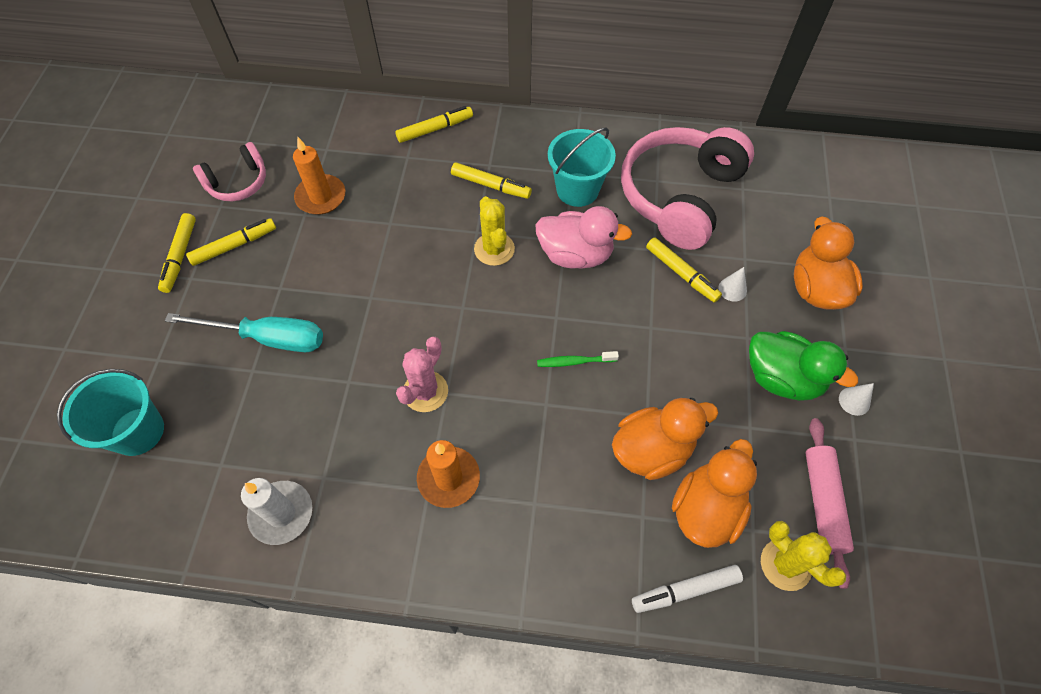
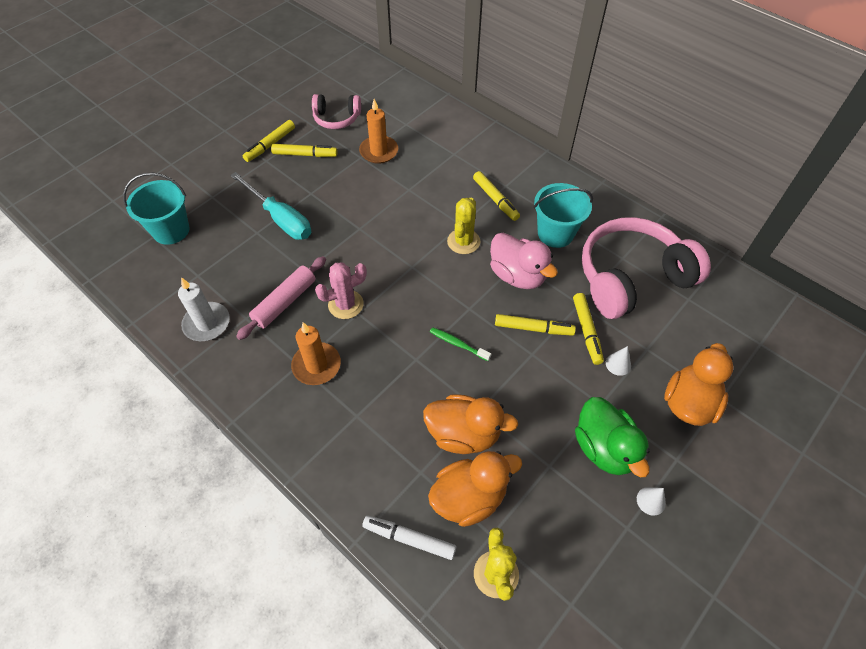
camera: 35 degrees right, 5 degrees down
yellow marker [395,106,473,143] -> yellow marker moved to [495,314,576,336]
pink rolling pin [805,418,854,589] -> pink rolling pin moved to [236,256,326,340]

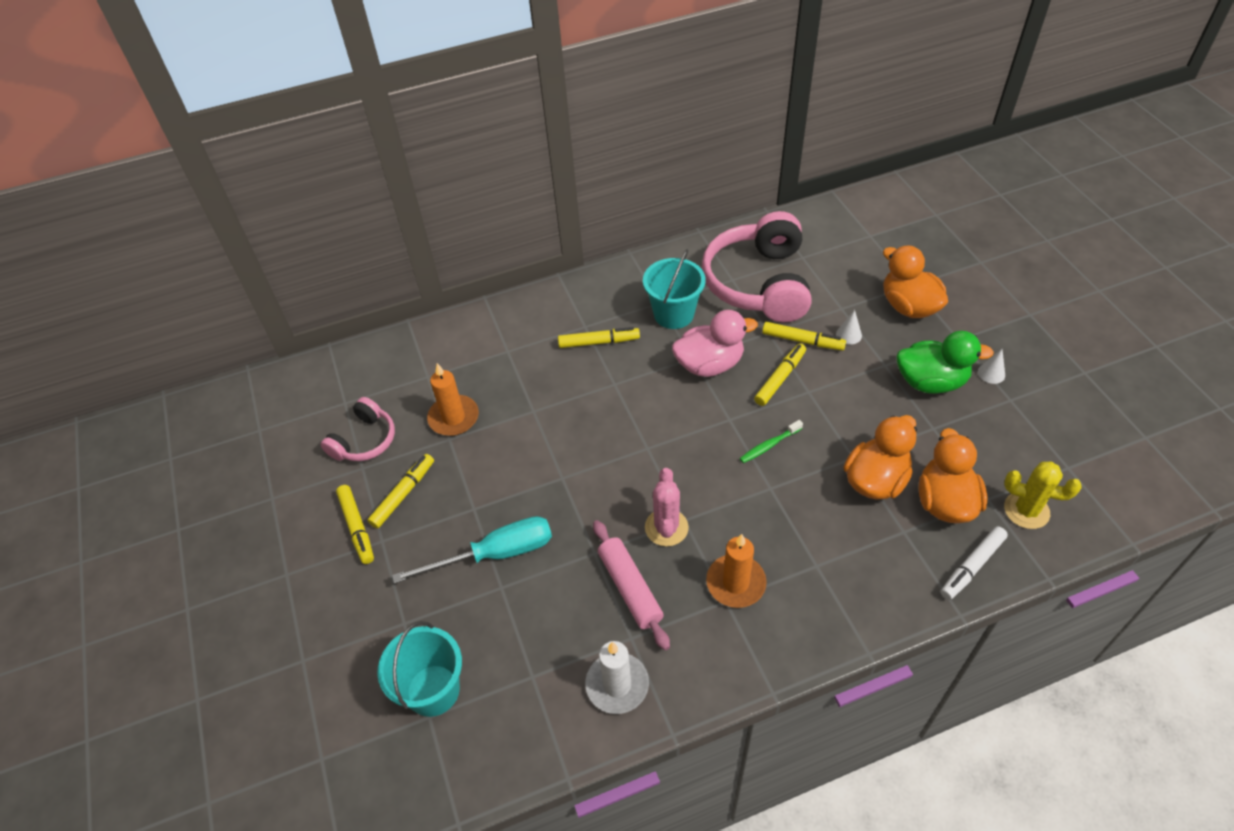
camera: 60 degrees left, 5 degrees down
yellow cactus [447,198,480,254] -> none

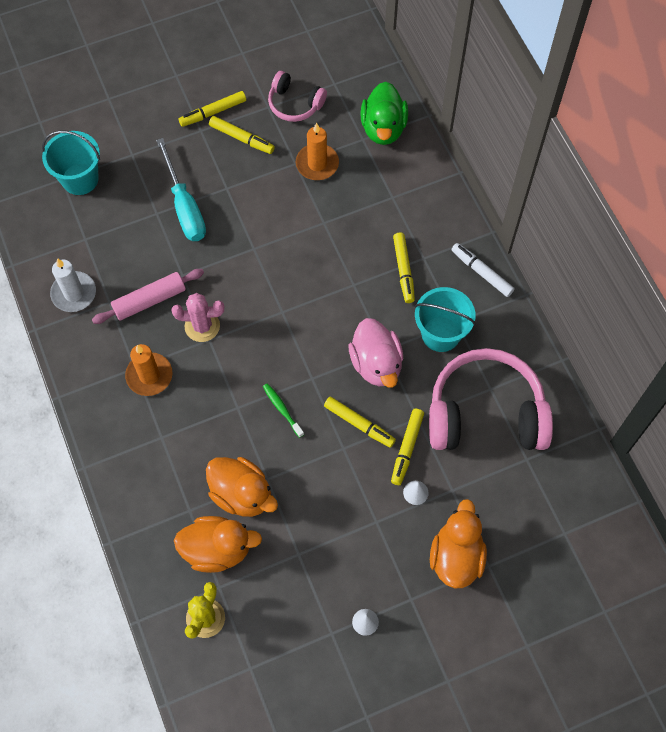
camera: 85 degrees right, 15 degrees up
orange duck [883,245,948,318] -> orange duck turned 45 degrees counterclockwise [430,499,487,588]
green duck [896,331,994,394] -> green duck moved to [360,82,408,145]
white marker [941,526,1008,600] -> white marker moved to [451,243,515,297]

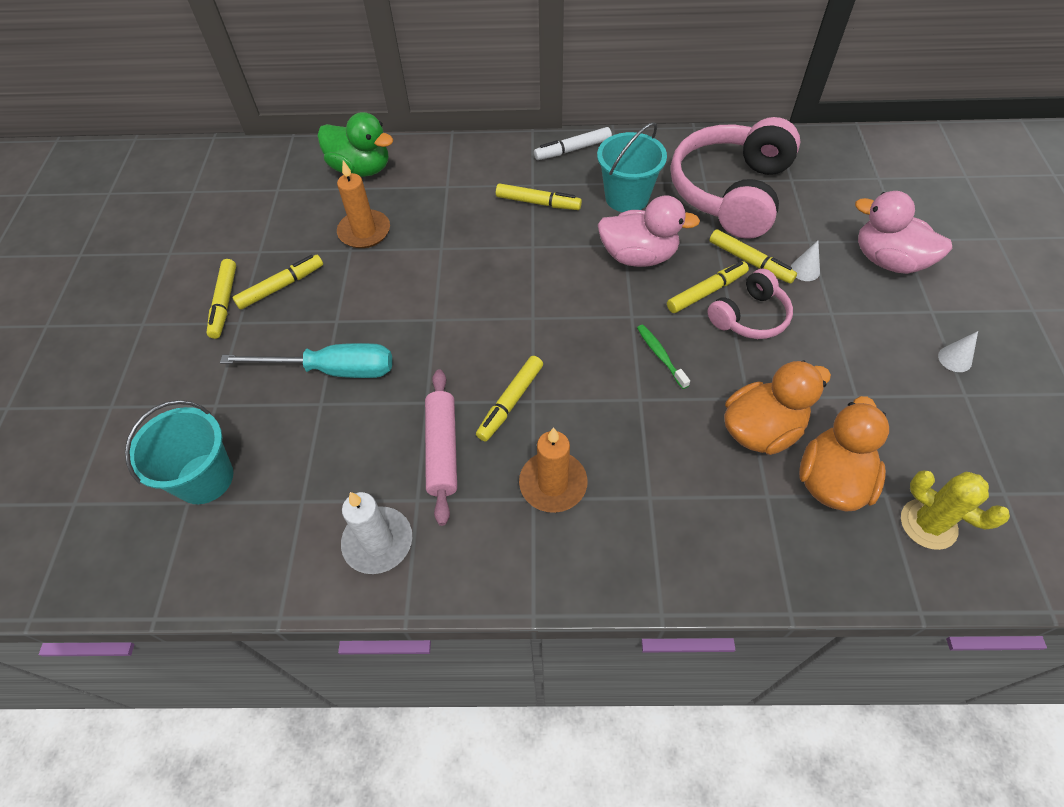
camera: 65 degrees left, 10 degrees down
pink cactus [172,293,224,342] -> yellow marker [476,356,543,442]
green toothbrush [263,383,304,438] -> green toothbrush turned 75 degrees clockwise [637,325,690,389]
pink headphones [268,71,327,122] -> pink headphones moved to [707,269,793,339]
orange duck [430,499,487,588] -> pink duck [855,191,952,274]

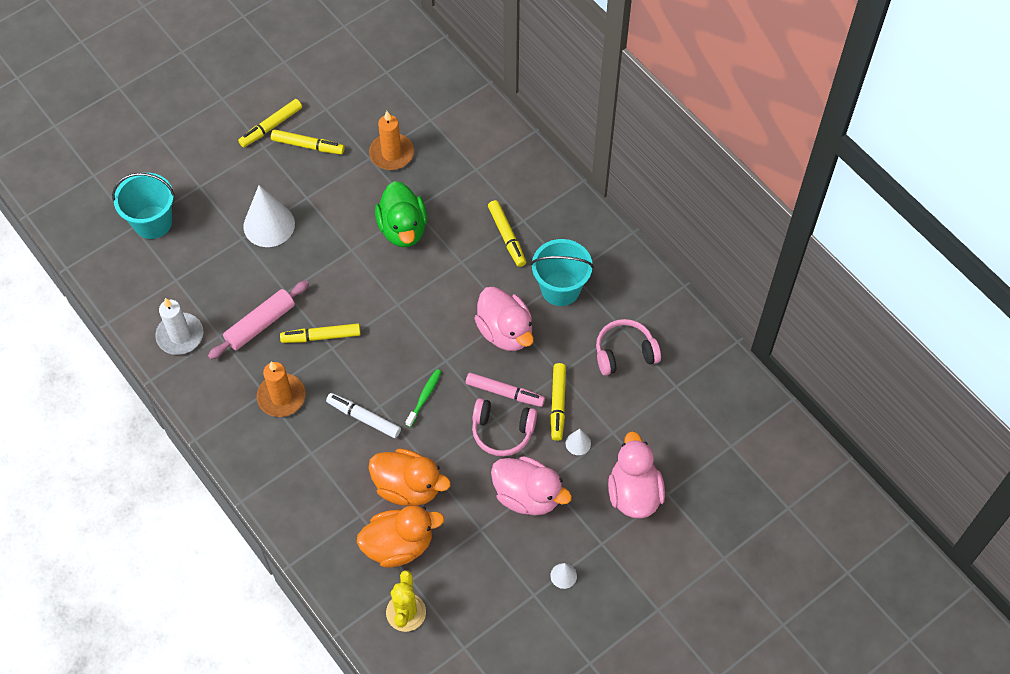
camera: 50 degrees right, 5 degrees up
turquoise screwdriver [220,343,392,378] -> white cone [243,185,295,247]
green duck [317,112,393,177] -> green duck moved to [375,181,427,247]
white marker [534,127,612,160] -> white marker moved to [326,393,401,438]
yellow marker [667,261,749,313] -> pink marker [466,372,545,407]
pink headphones [671,117,800,239] -> pink headphones [596,319,661,376], size x0.52
none -> pink duck [491,456,572,516]

